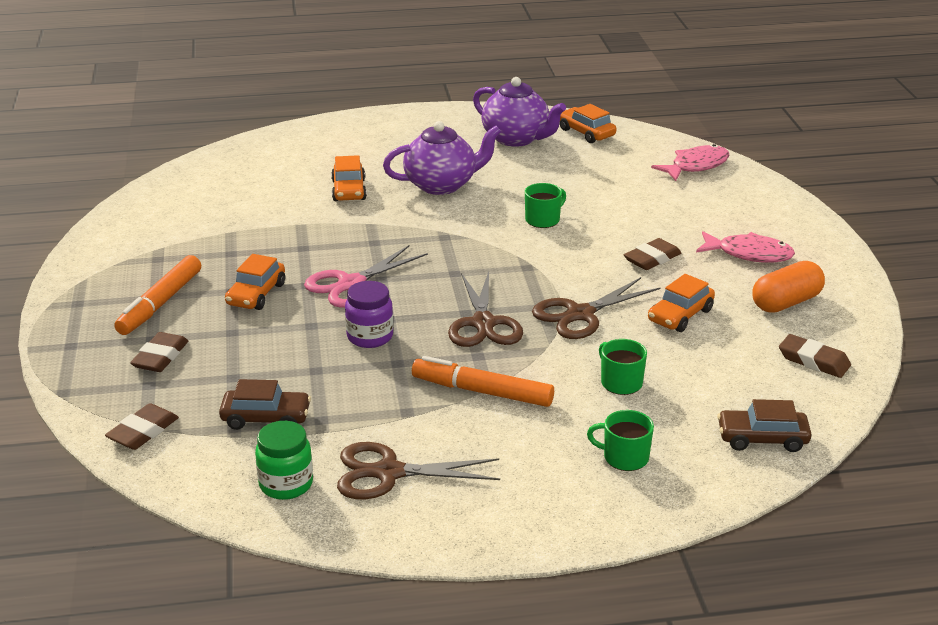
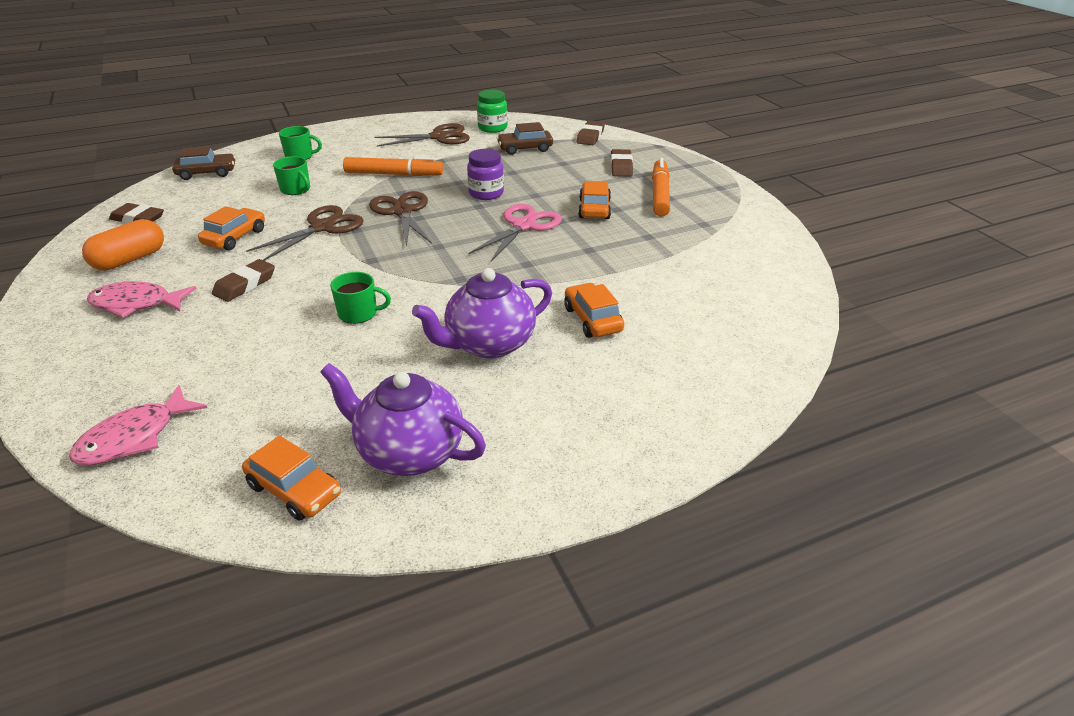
camera: 165 degrees right, 5 degrees up
green mug [525,183,566,228] -> green mug turned 120 degrees counterclockwise [330,272,391,324]

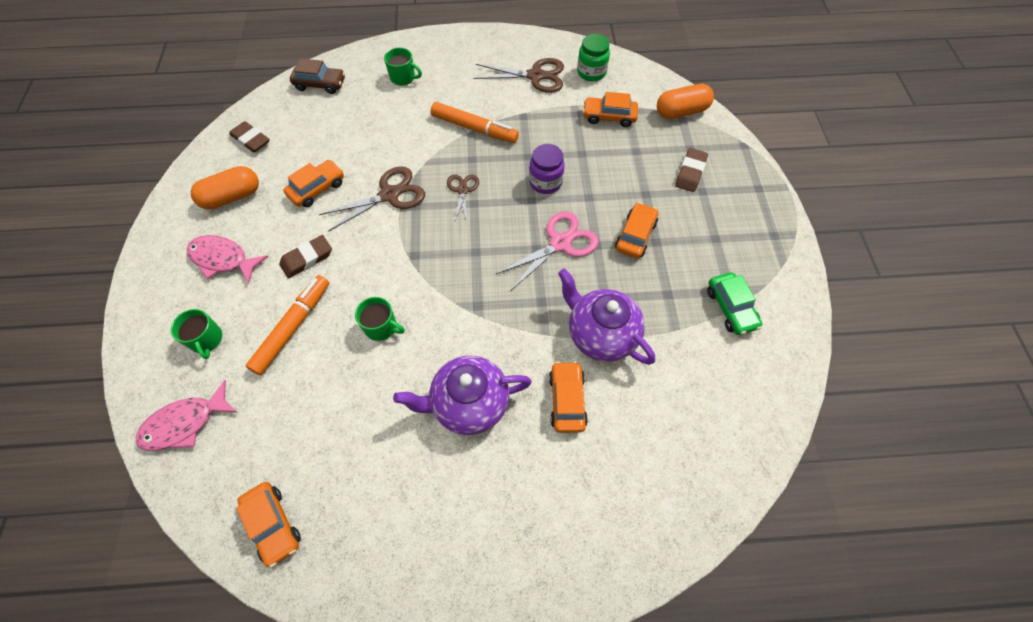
camera: 20 degrees right, 25 degrees up
green mug [273,156,310,195] -> green mug moved to [171,309,222,359]
purple teapot [320,363,486,476] -> purple teapot moved to [558,268,655,365]
brown scissors [369,191,432,246] -> brown scissors [447,175,479,223], size x0.60
brown car [497,122,553,155] -> orange car [583,92,638,127]
brown eraser [577,121,605,145] -> orange capsule [657,84,714,119]
orange marker [652,158,670,217] -> orange marker moved to [246,275,329,375]
none -> green car [707,272,762,335]

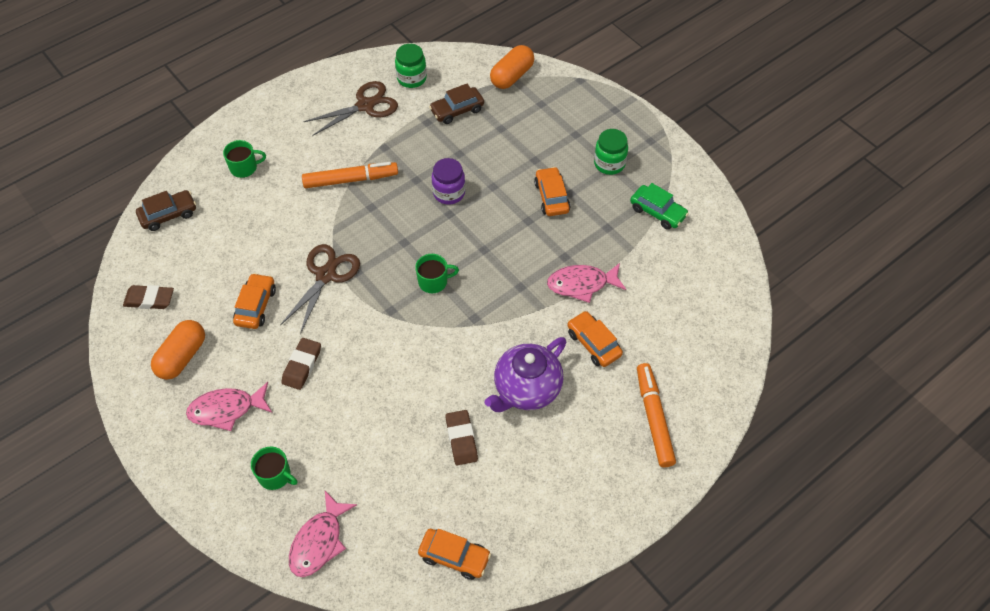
camera: 35 degrees left, 5 degrees down
orange marker [246,275,329,375] -> orange marker moved to [637,363,676,467]
green mug [355,297,405,341] -> green mug moved to [415,254,459,293]
brown scissors [447,175,479,223] -> none
pink scissors [496,212,599,290] -> none
purple teapot [558,268,655,365] -> pink fish [547,263,626,303]
orange car [583,92,638,127] -> brown car [429,84,484,124]
brown eraser [675,148,708,192] -> brown eraser moved to [446,410,478,465]
none -> green jar [594,129,628,175]

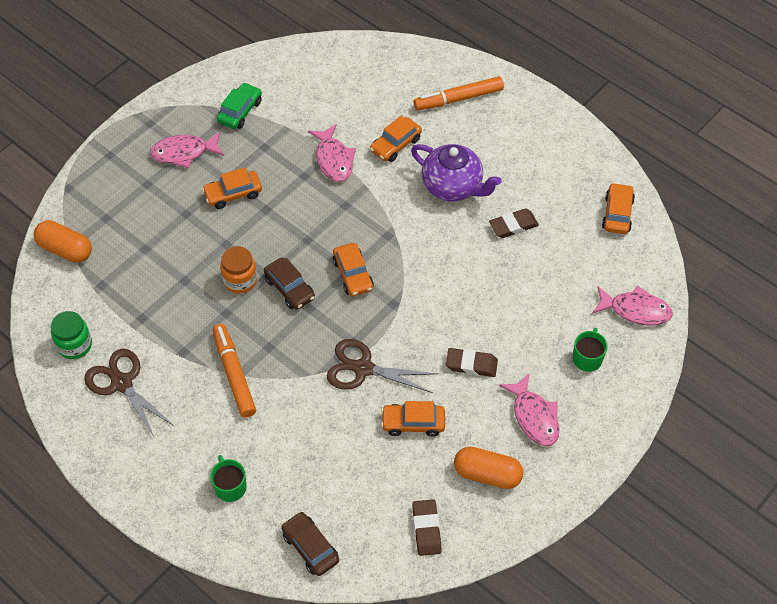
camera: 100 degrees left, 0 degrees up
green mug [415,254,459,293] -> orange car [332,243,374,296]
brown car [429,84,484,124] -> brown car moved to [264,258,315,310]
purple jar [432,158,465,205] -> orange jar [220,246,257,294]
green jar [594,129,628,175] -> pink fish [150,132,224,168]

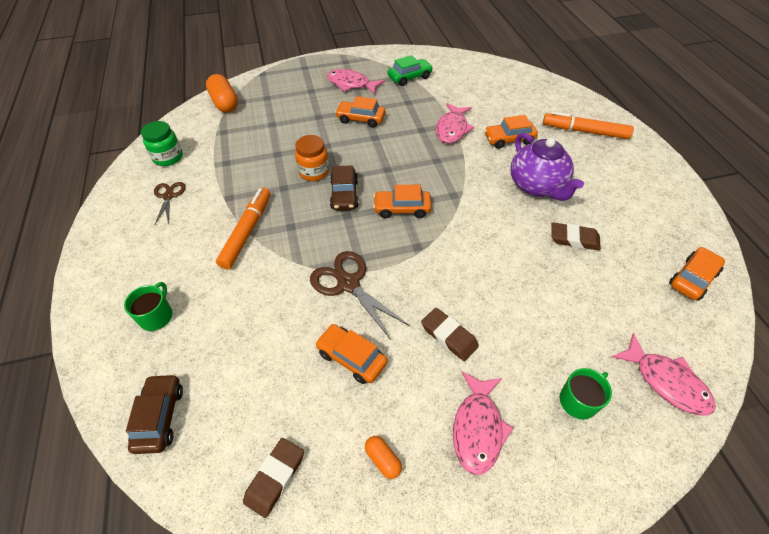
camera: 35 degrees right, 5 degrees down
brown scissors [84,349,175,439] -> brown scissors [154,182,186,225], size x0.60
orange car [332,243,374,296] -> orange car turned 75 degrees clockwise [373,185,432,218]
orange capsule [454,447,523,489] -> orange capsule [365,436,402,479], size x0.52

